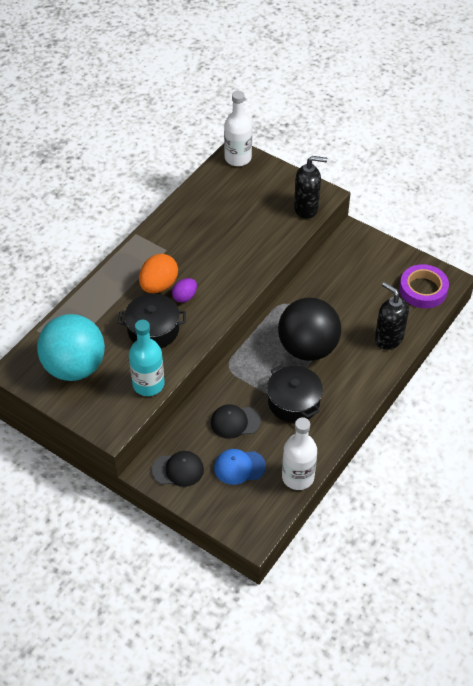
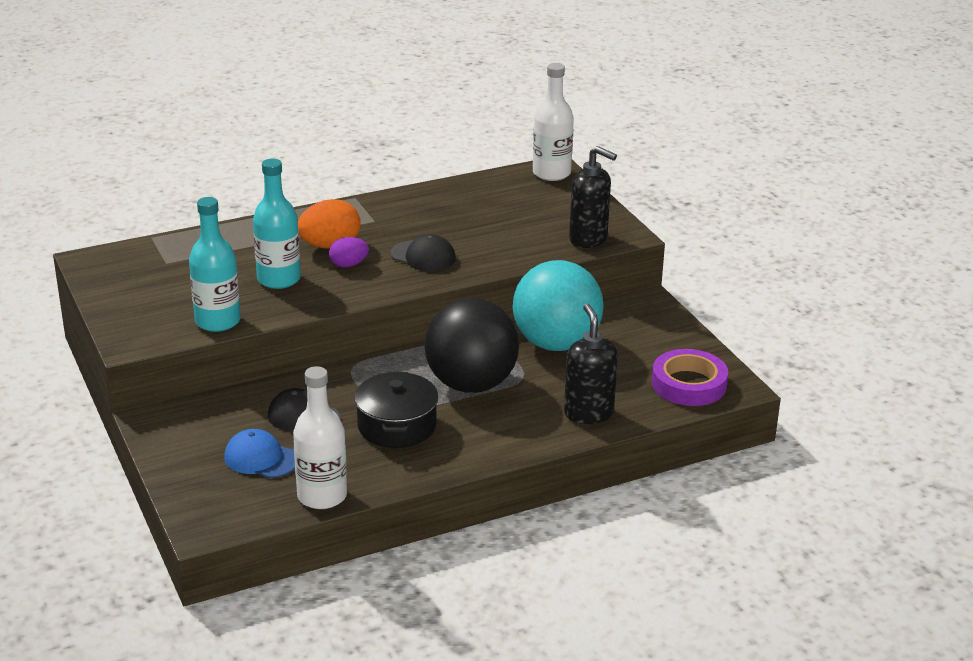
camera: 30 degrees right, 20 degrees down
turquoise ball [37,314,105,381] -> turquoise ball moved to [512,260,604,351]
black pot [118,294,186,348] -> turquoise bottle [253,159,301,289]
black cap [152,451,204,487] -> black cap moved to [391,234,456,271]

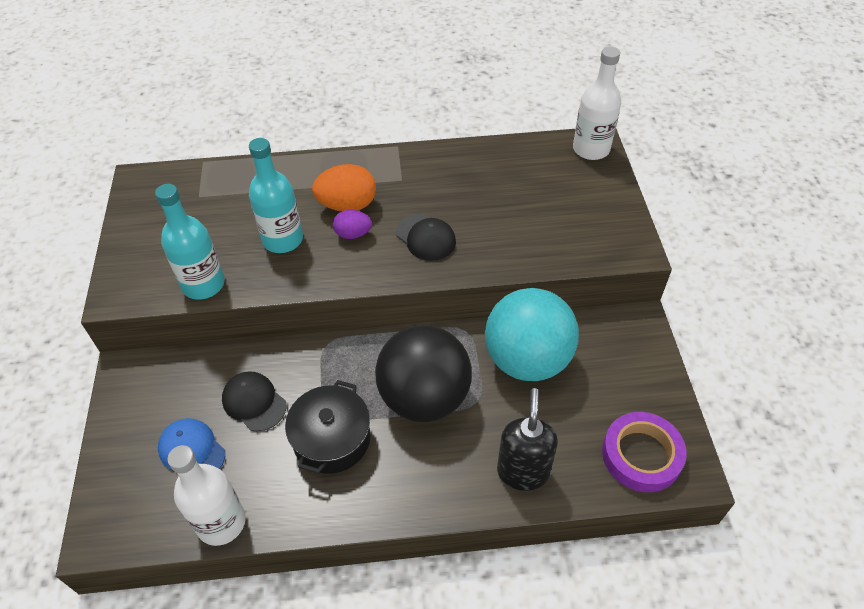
camera: 20 degrees right, 20 degrees up
black soap dispenser [569,146,617,248] -> none

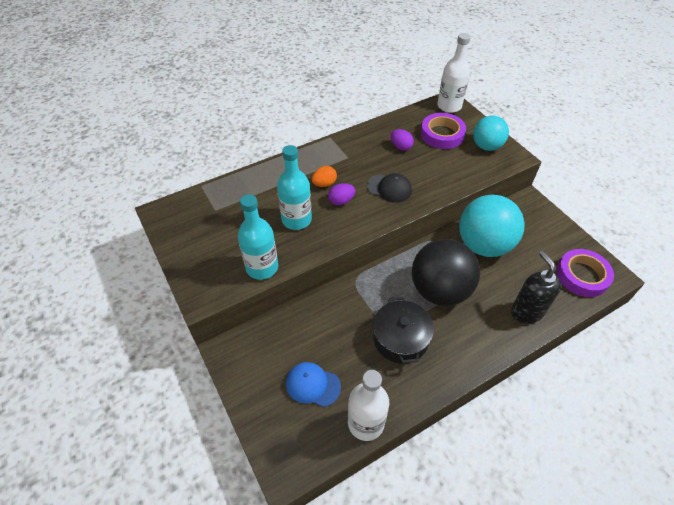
camera: 25 degrees left, 0 degrees up
black cap [222,371,287,432] -> none
orange egg [312,164,376,211] -> orange egg [312,166,337,187], size x0.60
none -> purple egg [391,129,414,151]
none -> purple tape [421,113,466,149]
none -> turquoise ball [473,115,509,151]

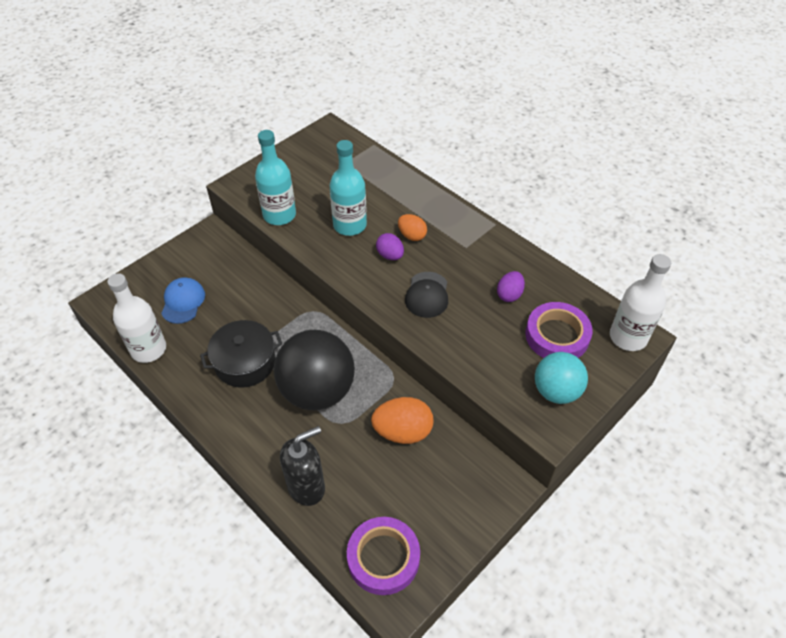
camera: 75 degrees right, 0 degrees up
turquoise ball [459,195,525,257] -> orange egg [371,397,433,444]

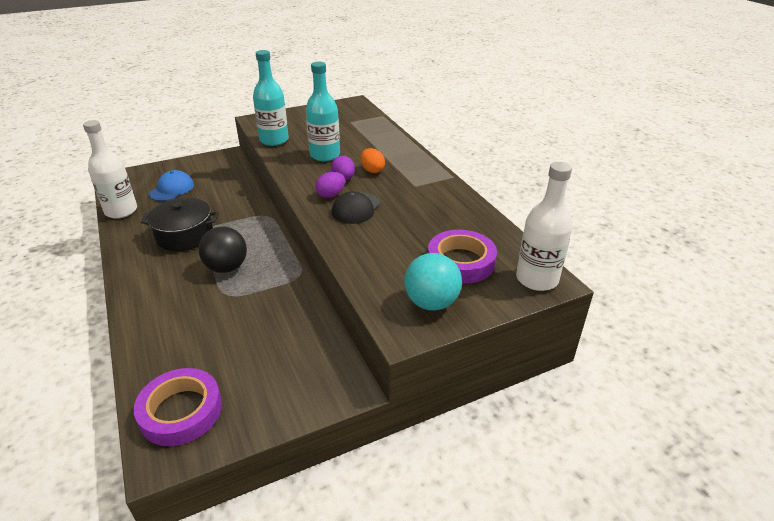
camera: 20 degrees right, 15 degrees down
black ball [274,330,355,410] -> black ball [199,226,247,273], size x0.61
black soap dispenser [280,426,325,506] -> none
orange egg [371,397,433,444] -> none
purple egg [497,271,525,302] -> purple egg moved to [316,172,345,198]

